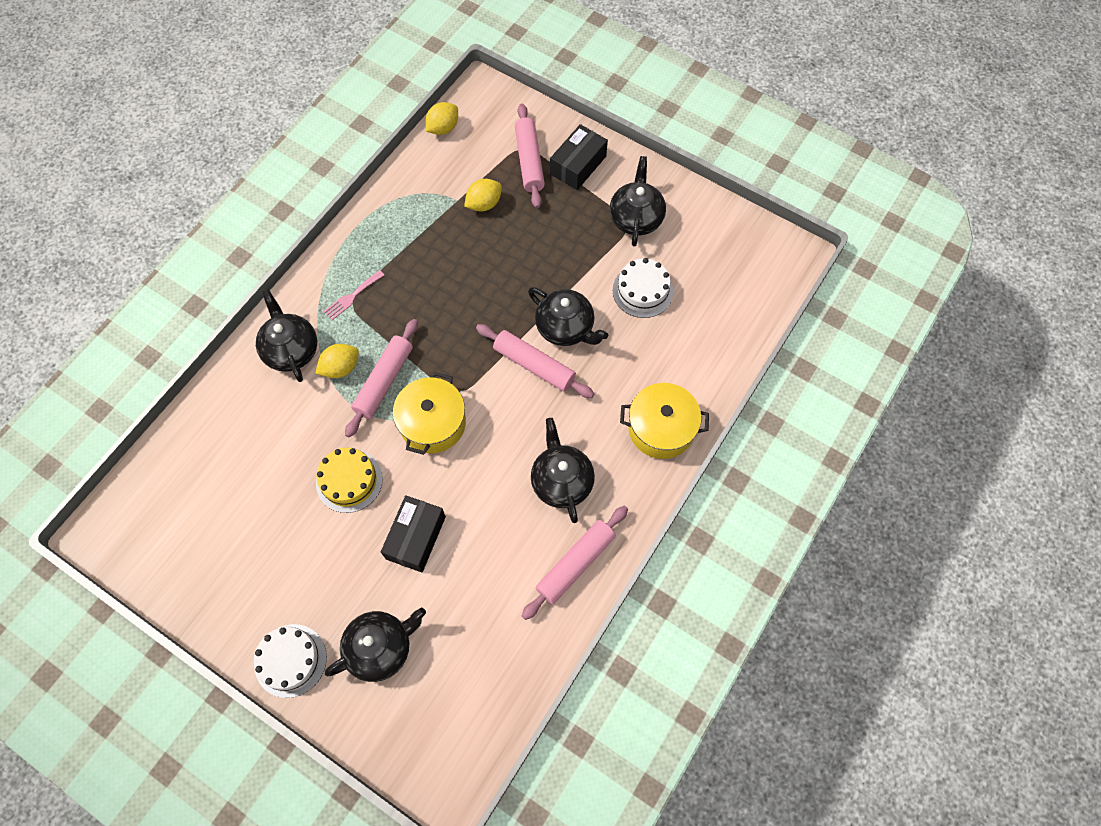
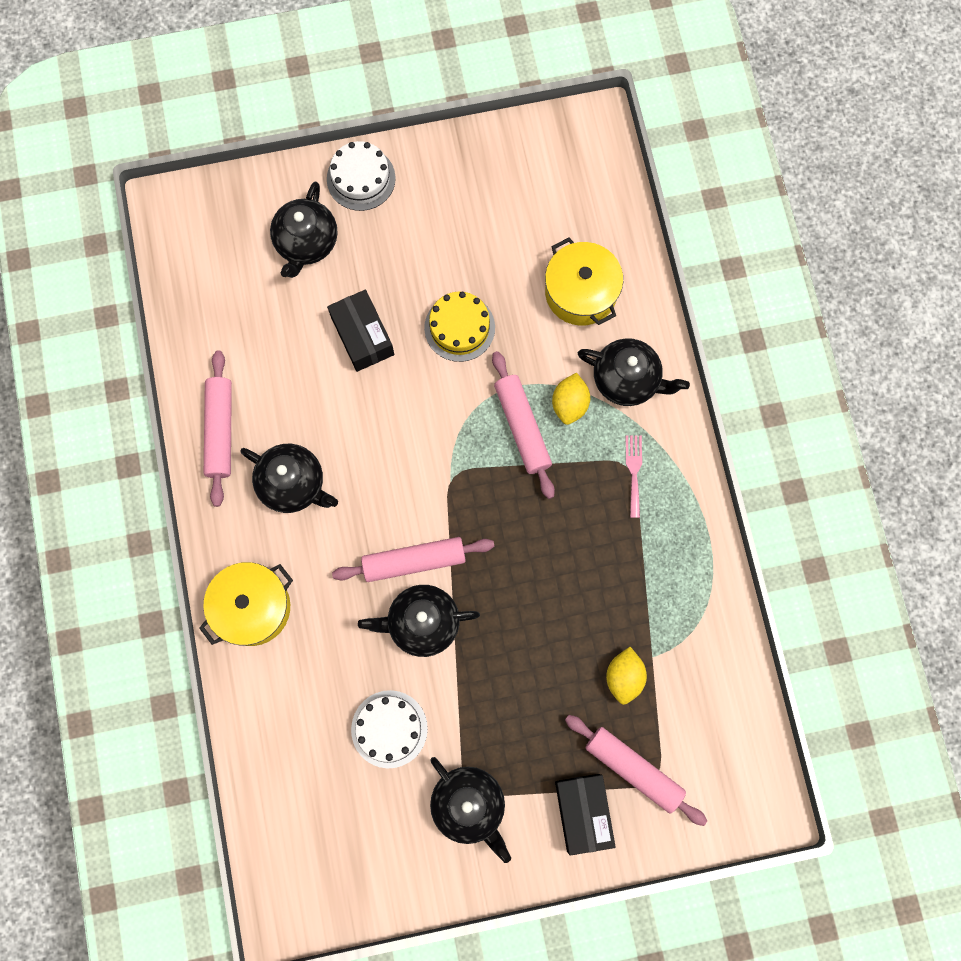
camera: 135 degrees right, 10 degrees up
yellow pot [393,372,466,455] -> yellow pot moved to [545,237,623,325]
yellow lemon [425,102,458,135] -> none

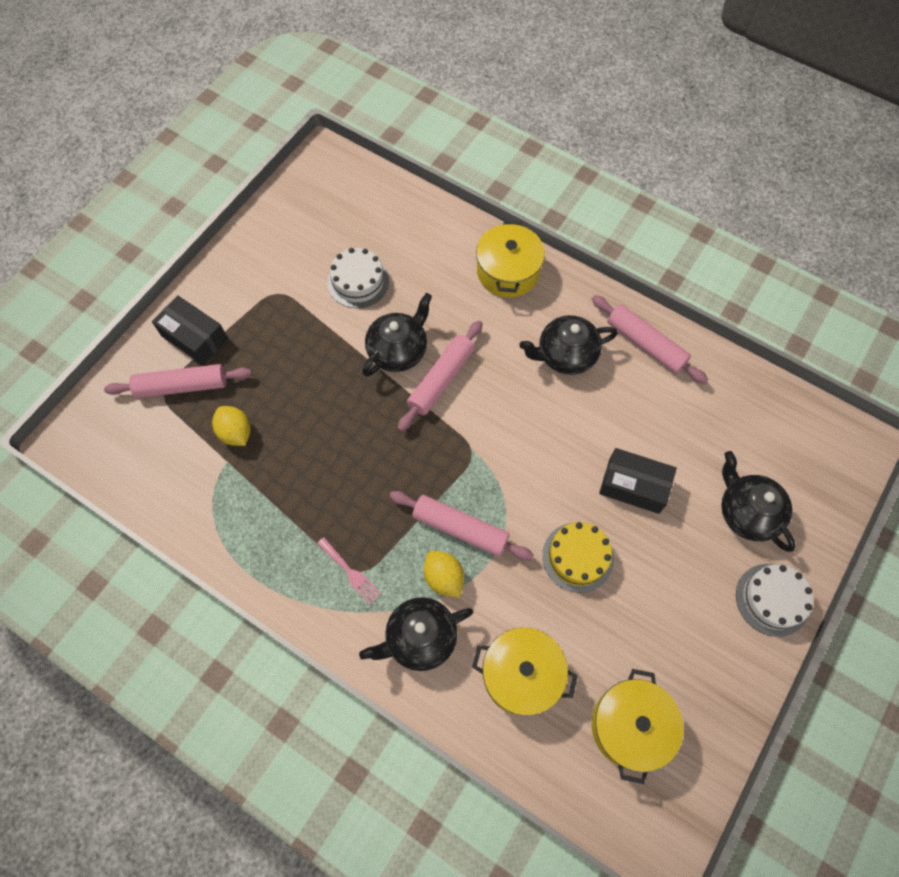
camera: 135 degrees right, 10 degrees down
black teapot [430,757,511,863] -> none
none -> yellow pot [592,669,683,784]

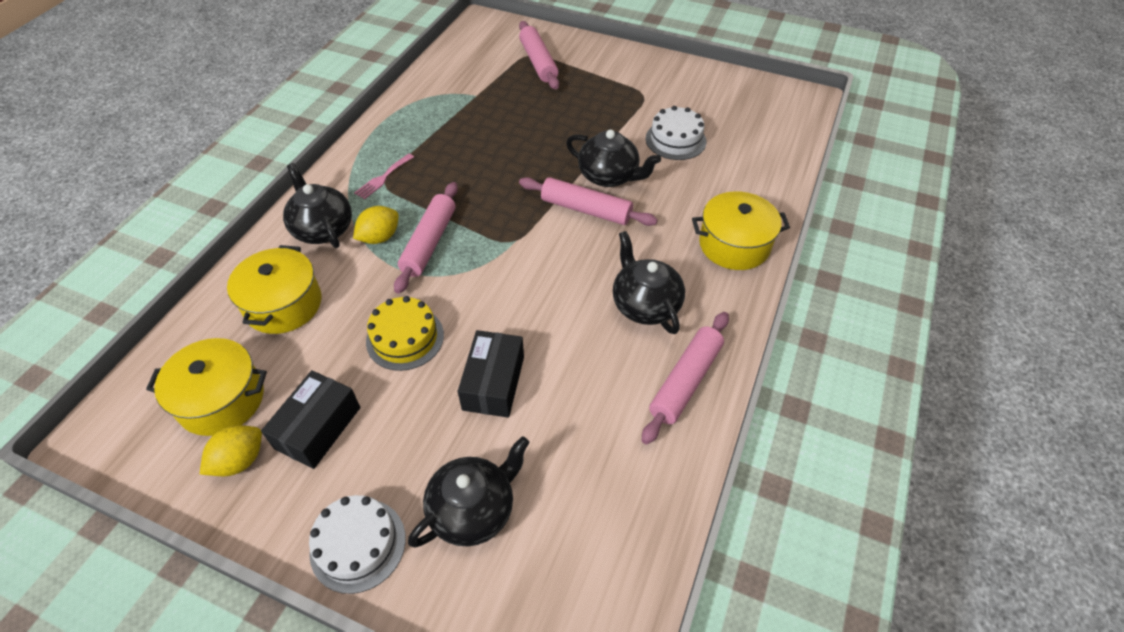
camera: 80 degrees right, 15 degrees down
black box [152,295,228,365] -> black box moved to [261,370,360,469]
yellow lemon [212,406,251,446] -> yellow lemon moved to [200,425,262,476]

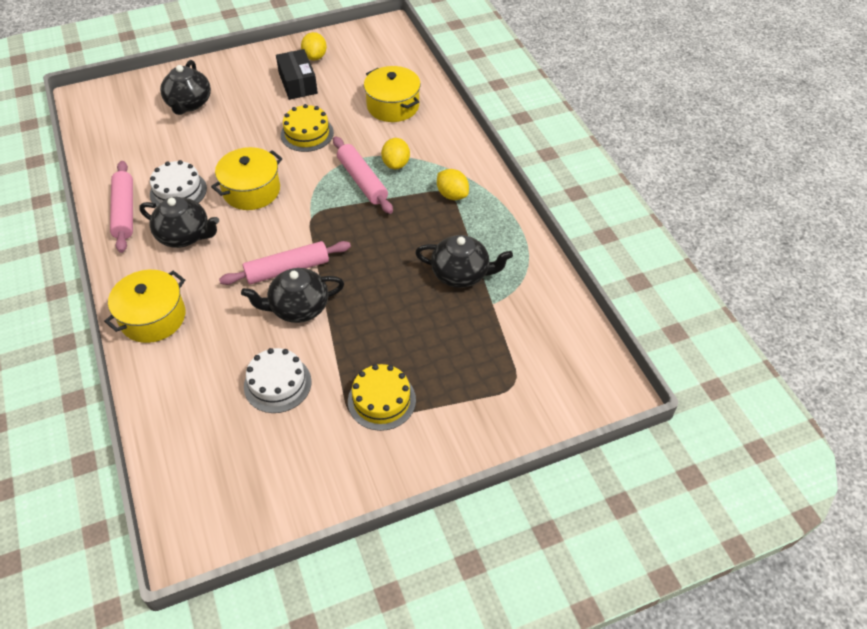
camera: 135 degrees right, 0 degrees up
yellow pot [146,338,267,436] -> yellow pot moved to [211,147,283,210]
black teapot [283,163,352,248] -> black teapot moved to [415,235,513,288]
white cake [309,495,406,594] -> white cake moved to [150,160,207,207]
pink fork [354,154,414,200] -> yellow lemon [437,169,469,200]
black box [458,330,524,418] -> none
pink rolling pin [519,21,559,89] -> none
none -> yellow cake [348,364,416,431]

